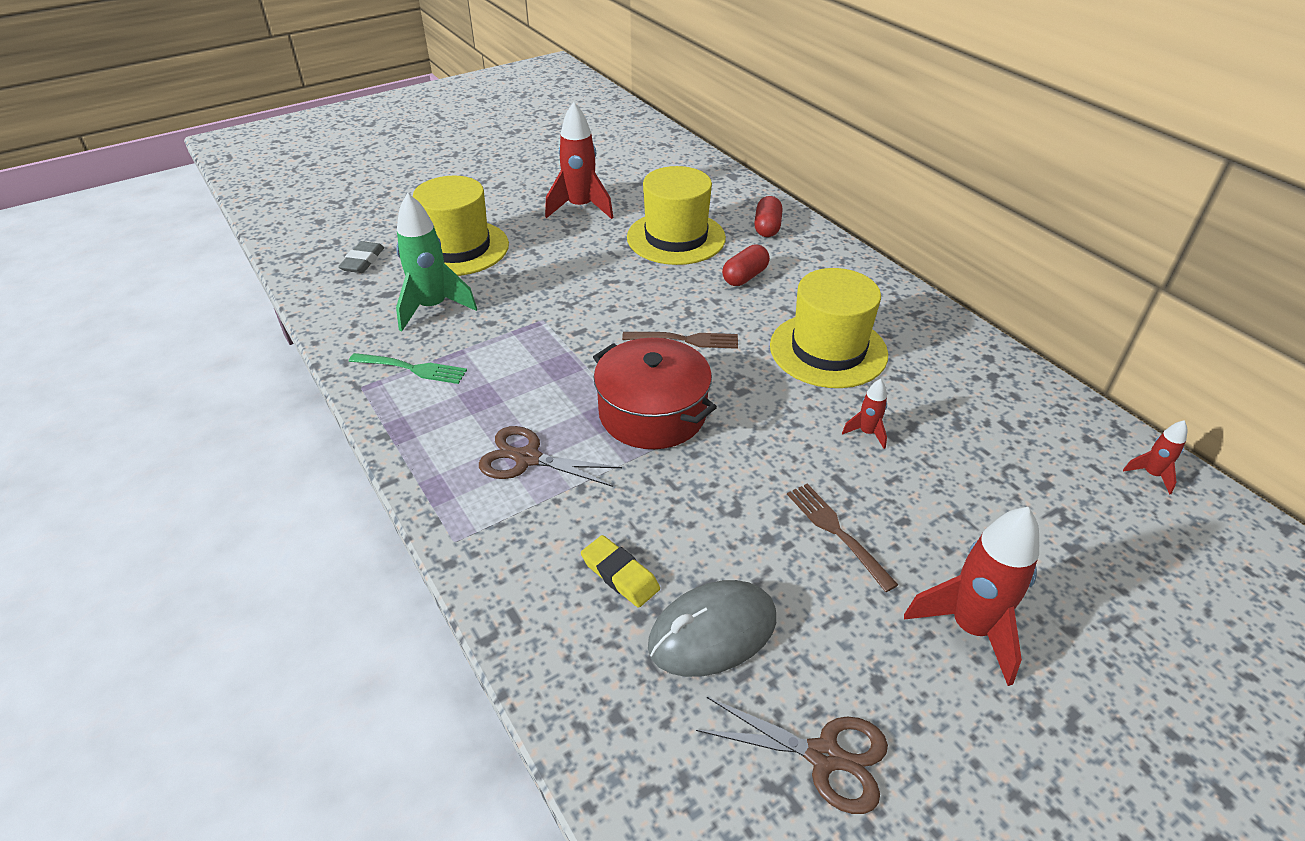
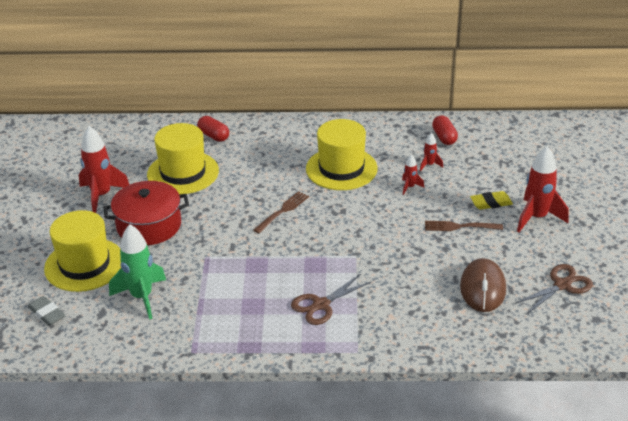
camera: 55 degrees left, 5 degrees down
green fork [349,353,467,384] -> none
yellow eraser [581,535,660,608] -> yellow eraser moved to [470,191,513,210]
red pot [593,338,717,449] -> red pot moved to [103,181,189,245]
grey mouse [648,580,776,677] -> brown mouse [460,258,506,312]
red capsule [722,244,770,286] -> red capsule moved to [432,115,458,145]
red rocket [1123,420,1187,495] -> red rocket moved to [420,133,443,171]

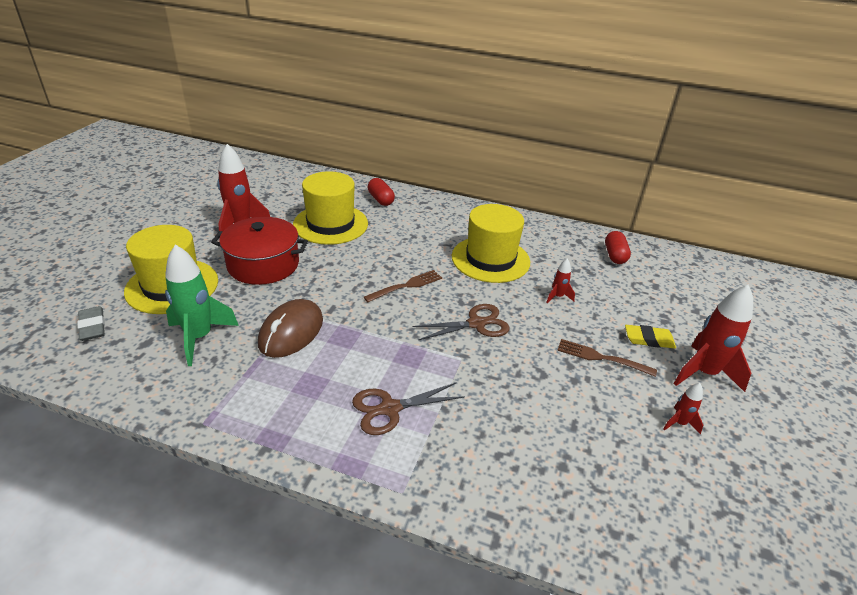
camera: 15 degrees right, 0 degrees up
red rocket [420,133,443,171] -> red rocket moved to [663,383,703,435]
brown mouse [460,258,506,312] -> brown mouse moved to [258,299,323,358]
brown scissors [515,264,593,314] -> brown scissors moved to [412,304,509,340]

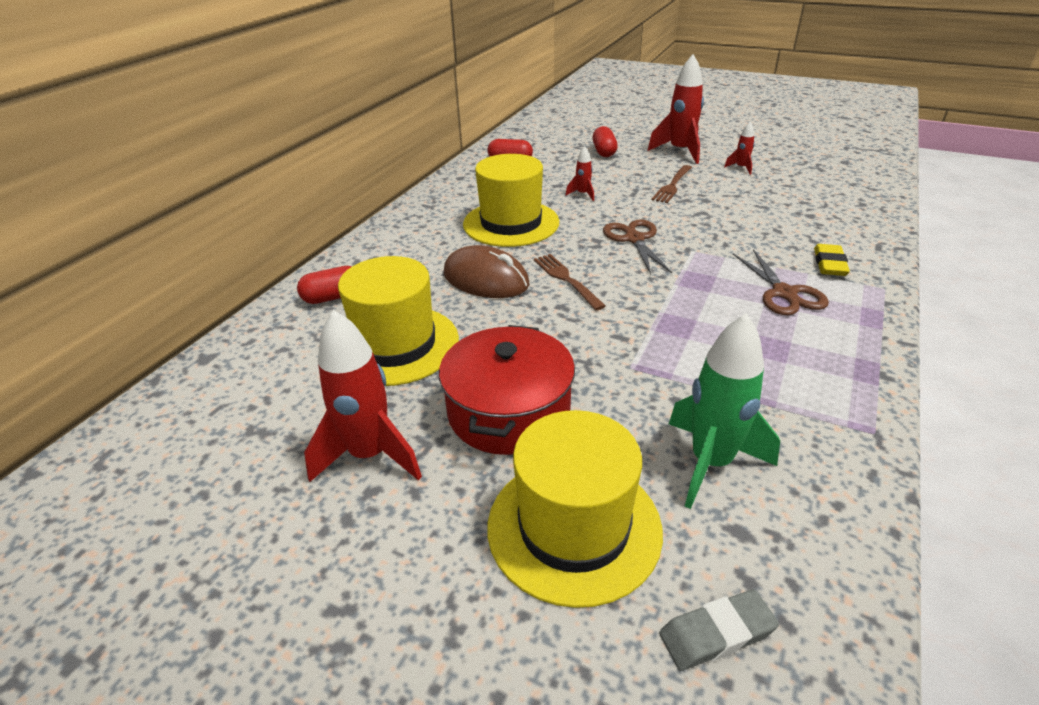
camera: 80 degrees left, 0 degrees up
brown mouse [258,299,323,358] -> brown mouse moved to [444,245,529,298]
yellow eraser [625,325,676,348] -> yellow eraser moved to [814,244,850,276]
none -> red capsule [592,126,618,157]

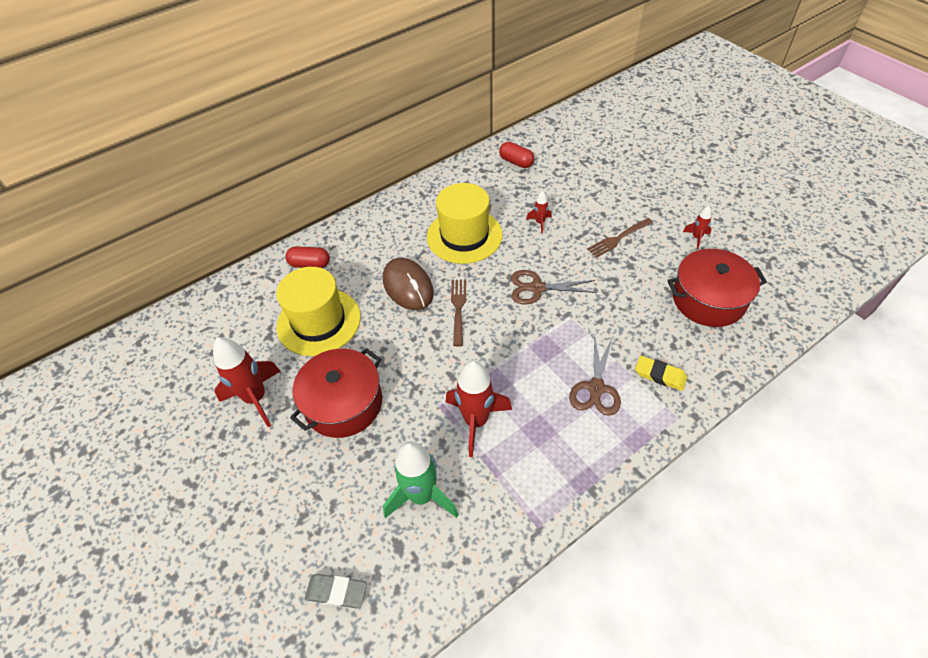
camera: 30 degrees right, 15 degrees up
yellow hat [487,410,663,608] -> none
red capsule [592,126,618,157] -> none
brown scissors [603,219,672,275] -> brown scissors turned 105 degrees counterclockwise [511,270,597,305]
red rocket [648,54,704,164] -> red rocket moved to [446,361,512,457]
yellow eraser [814,244,850,276] -> yellow eraser turned 75 degrees clockwise [635,355,687,391]
none -> red pot [667,249,767,327]

